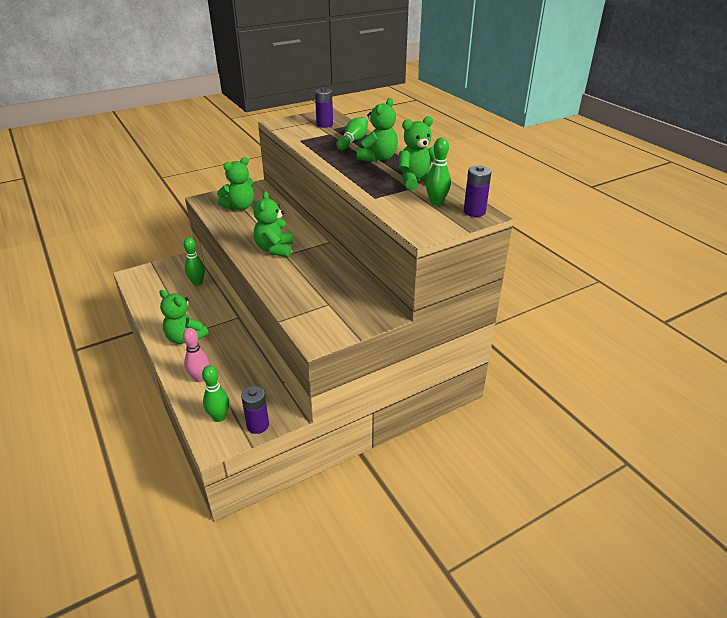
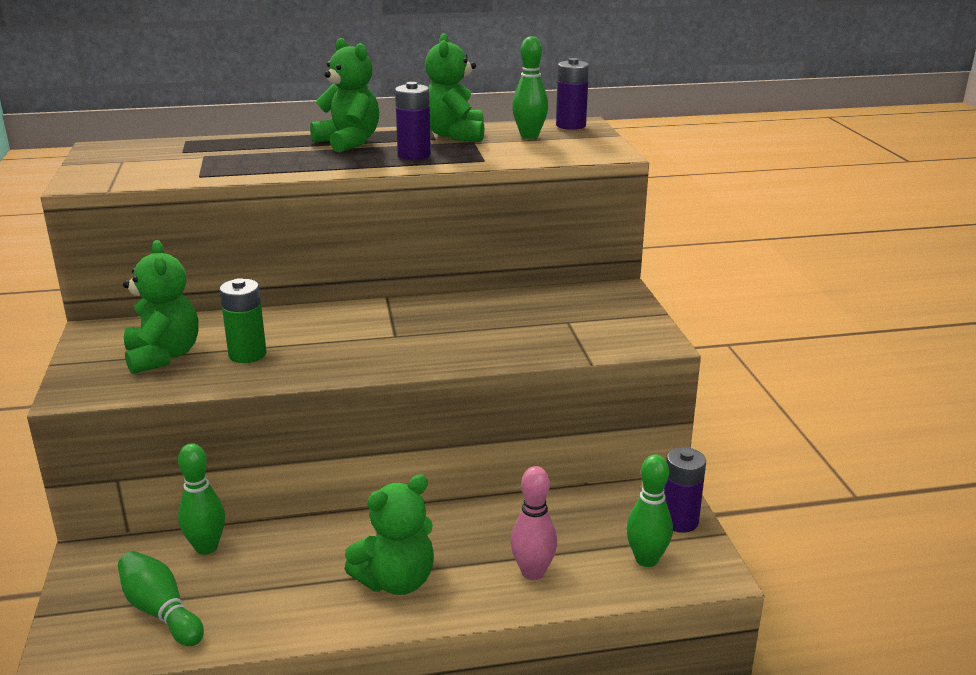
camera: 70 degrees left, 10 degrees down
green teddy bear [253,191,293,257] -> none
purple battery [315,87,333,128] -> purple battery moved to [395,82,431,160]
green bowling pin [336,117,368,150] -> green bowling pin moved to [118,551,204,646]
none -> green battery [220,278,266,363]

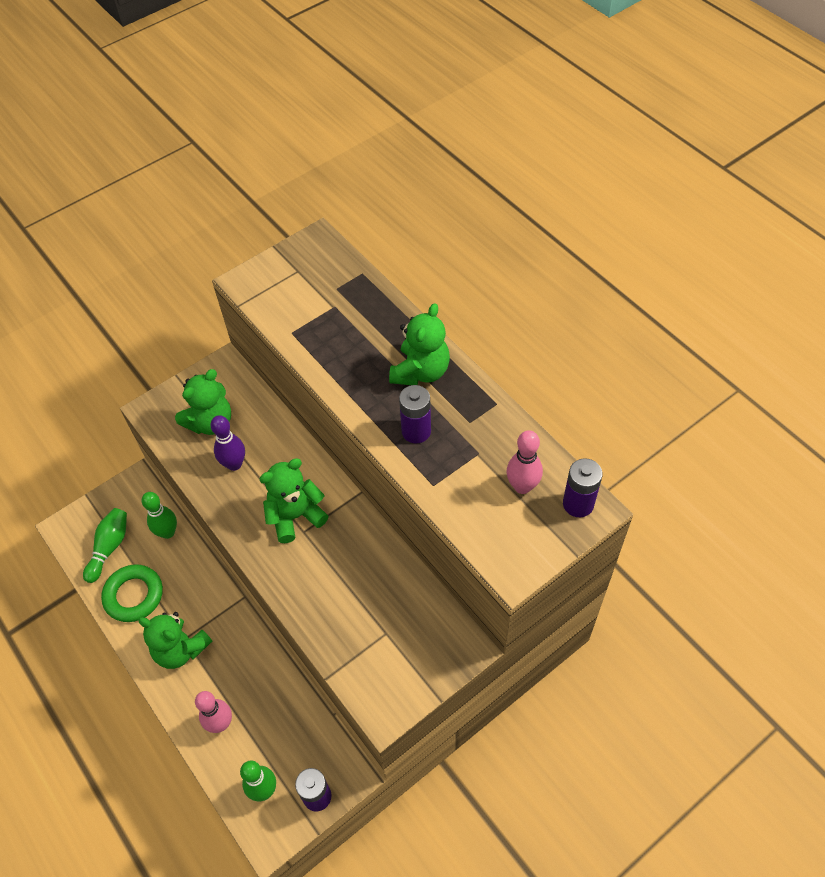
camera: 65 degrees right, 30 degrees up
green battery [220,278,266,363] -> purple bowling pin [211,415,245,471]
green teddy bear [425,33,484,142] -> green teddy bear moved to [259,458,329,543]
green bowling pin [512,36,548,139] -> pink bowling pin [506,430,543,494]
none -> green ring [101,564,163,622]

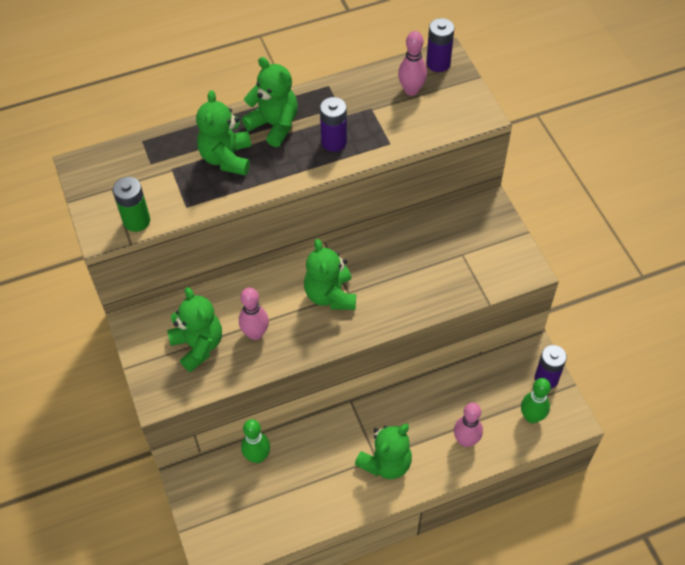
camera: 75 degrees left, 0 degrees up
green bowling pin [83,508,127,583] -> none
green ring [101,564,163,622] -> none
purple bowling pin [211,415,245,471] -> pink bowling pin [239,287,269,340]
none -> green battery [113,177,150,232]
none -> green teddy bear [196,90,251,175]

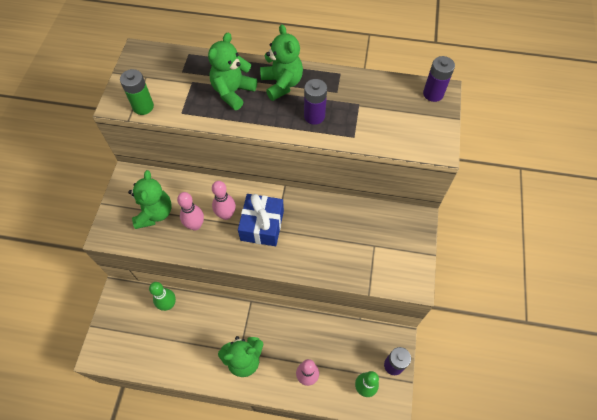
camera: 30 degrees right, 5 degrees up
green teddy bear [304,239,356,310] -> blue gift [238,194,284,246]
pink bowling pin [398,31,427,96] -> pink bowling pin moved to [212,181,236,220]

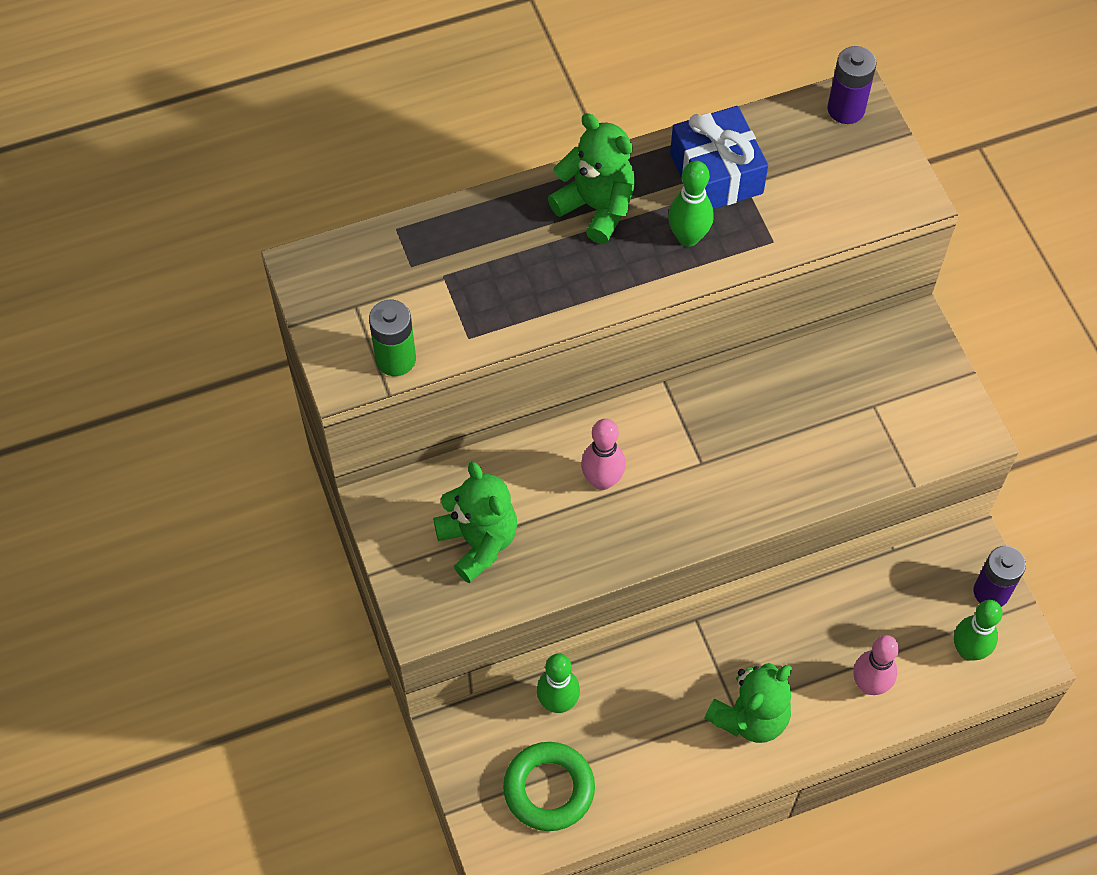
camera: 30 degrees left, 0 degrees up
pink bowling pin [177,192,204,230] -> none
green teddy bear [208,33,257,110] -> none
blue gift [238,194,284,246] -> blue gift moved to [670,106,768,209]
purple battery [304,79,327,125] -> green bowling pin [668,161,714,247]
none -> green ring [503,742,595,831]

